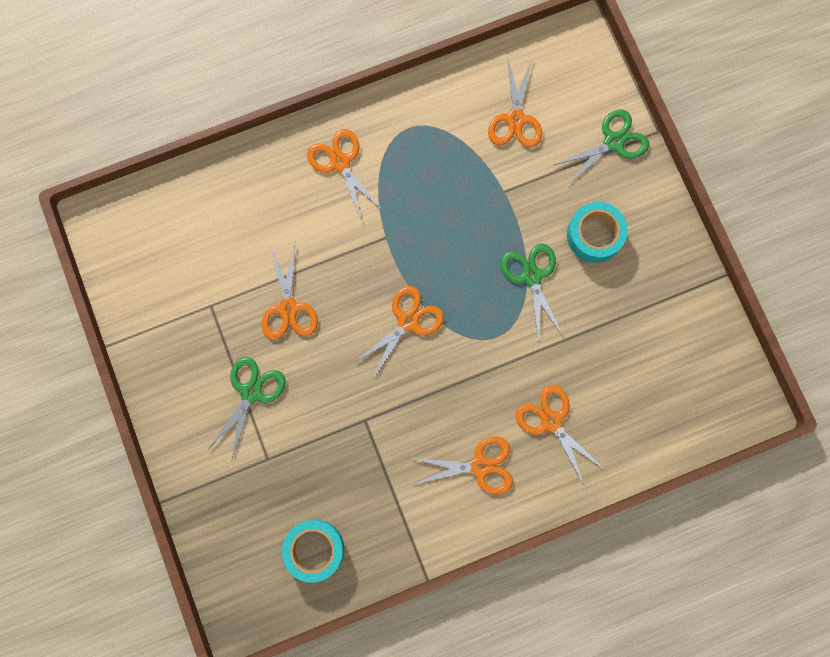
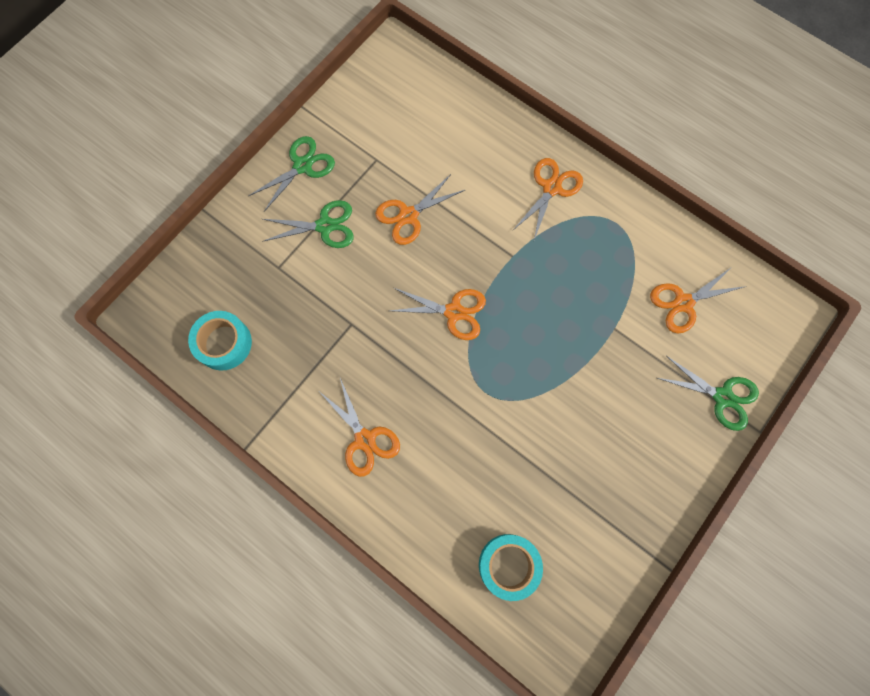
camera: 60 degrees right, 5 degrees down
green scissors [501,243,563,342] -> green scissors moved to [248,136,335,212]
orange scissors [516,385,605,485] -> none
turquoise tape [567,202,628,263] -> turquoise tape moved to [479,534,543,601]

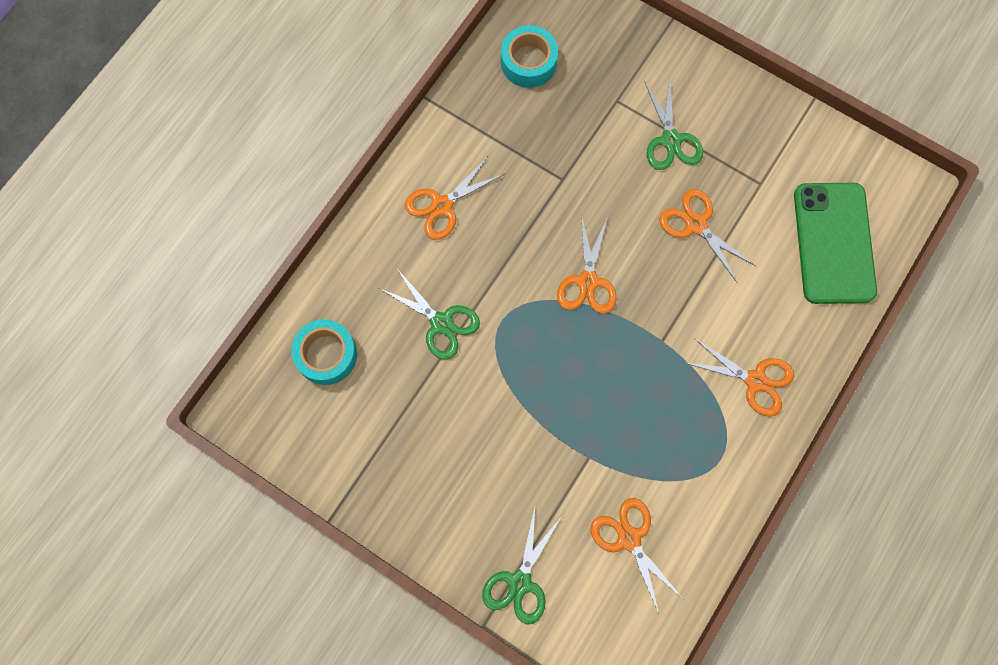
camera: 85 degrees right, 0 degrees up
green scissors [248,136,335,212] -> green scissors moved to [379,269,480,360]
none -> green phone [794,183,877,304]

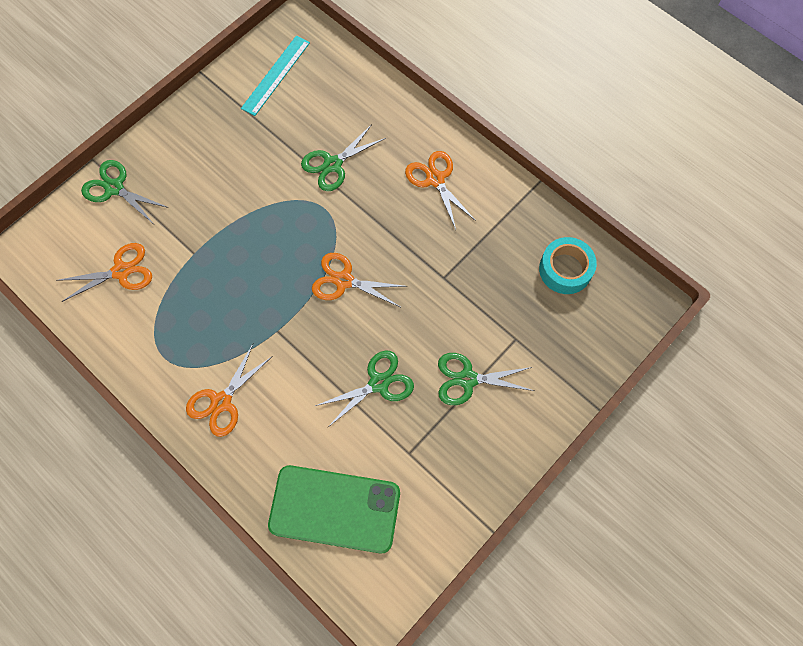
camera: 100 degrees right, 5 degrees down
turquoise tape [291,319,357,385] -> none
orange scissors [659,189,756,282] -> green scissors [315,351,414,427]
none -> turquoise ruler [241,36,310,116]

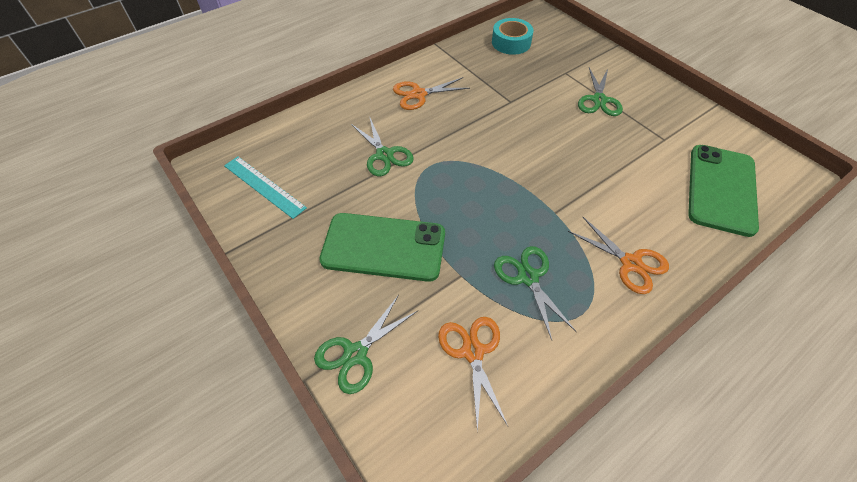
camera: 80 degrees left, 15 degrees down
orange scissors [312,253,408,307] -> none
green scissors [315,351,414,427] -> green scissors moved to [494,246,577,340]
none -> green phone [319,213,445,282]

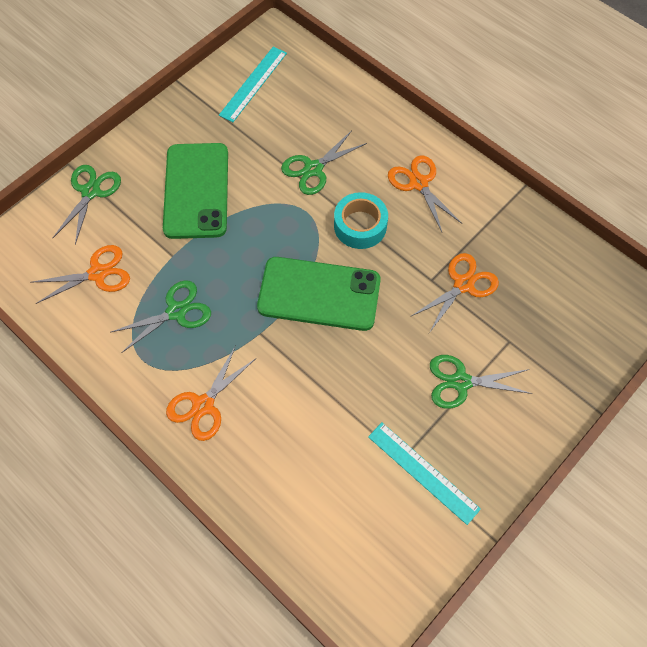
camera: 80 degrees right, 10 degrees up
green scissors [314,295,417,394] -> green scissors turned 75 degrees clockwise [53,165,121,245]
turquoise tape [492,18,534,55] -> turquoise tape moved to [334,192,388,249]
green phone [688,145,759,237] -> green phone moved to [257,257,381,331]
none -> turquoise ruler [368,422,481,525]
none -> orange scissors [410,253,499,333]

